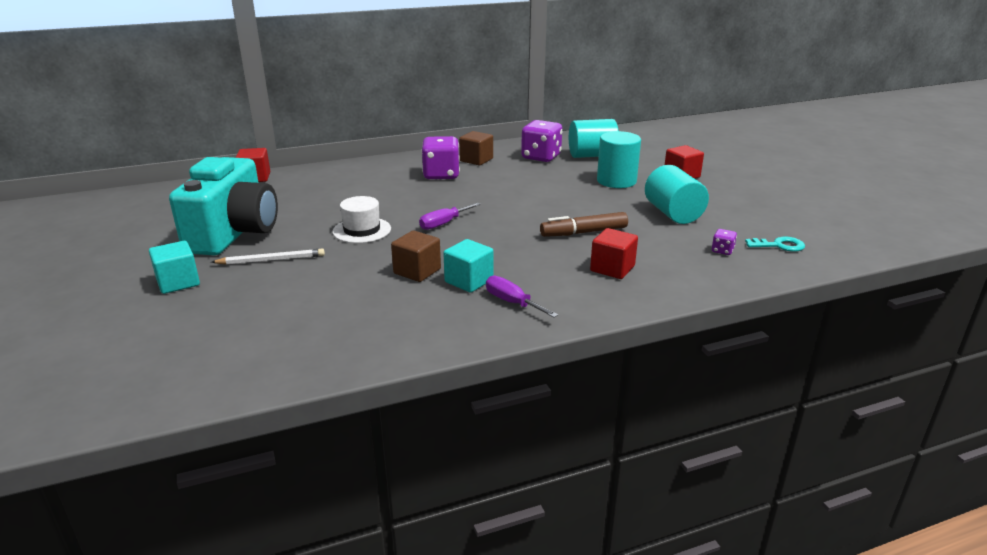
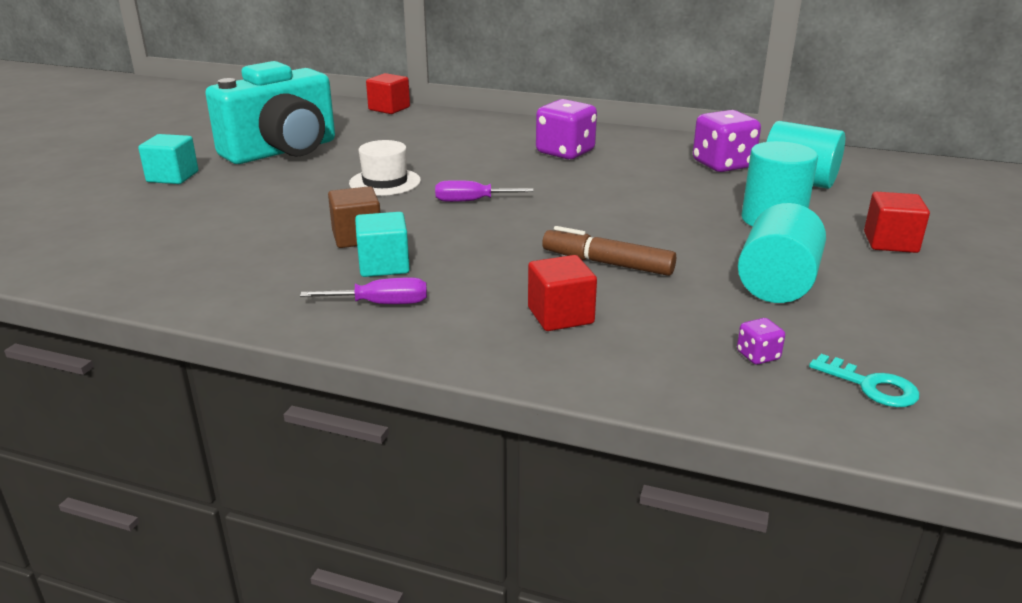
camera: 40 degrees right, 0 degrees up
white pencil [211,248,325,265] -> none
brown cube [459,131,493,165] -> none
purple screwdriver [486,276,558,318] -> purple screwdriver turned 90 degrees clockwise [300,277,427,304]

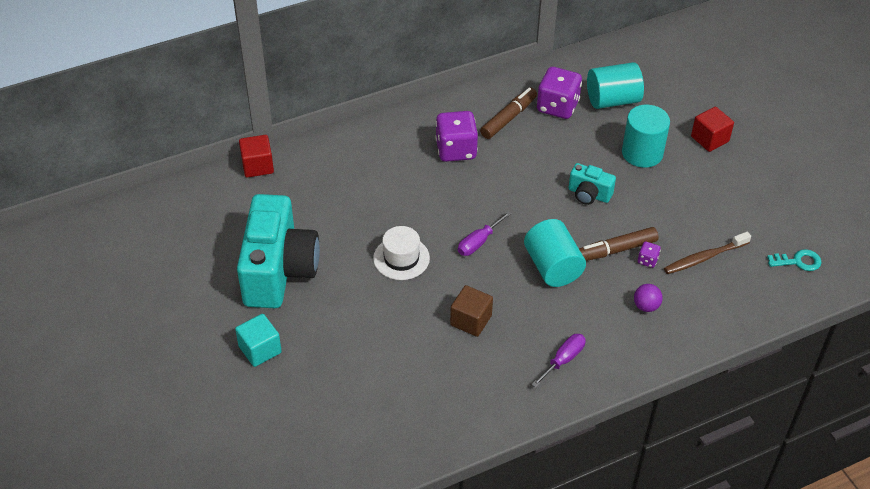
camera: 45 degrees left, 20 degrees up
turquoise cube [355,212,410,277] -> none
red cube [528,255,597,331] -> purple ball [634,284,663,312]
purple dice [737,318,785,365] -> purple dice moved to [638,242,661,268]
turquoise cylinder [738,203,826,303] -> turquoise cylinder moved to [524,219,586,287]
none -> brown marker [480,88,537,139]
none -> turquoise camera [569,163,616,205]
none -> brown toothbrush [664,232,751,274]

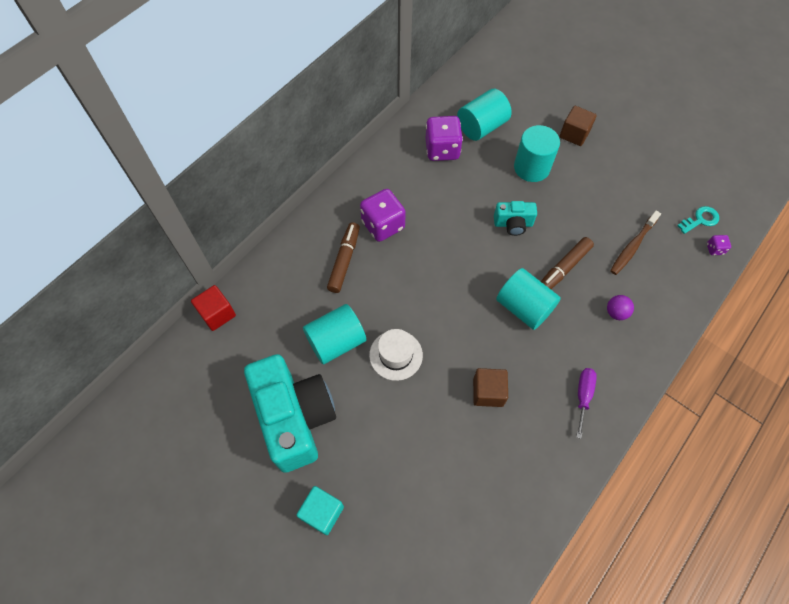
camera: 25 degrees left, 15 degrees up
purple screwdriver [458,211,511,256] -> none
brown marker [480,88,537,139] -> brown marker moved to [327,222,360,293]
purple dice [638,242,661,268] -> purple dice moved to [707,235,731,255]
red cube [691,107,734,152] -> brown cube [559,106,597,146]
none -> turquoise cylinder [303,304,366,364]

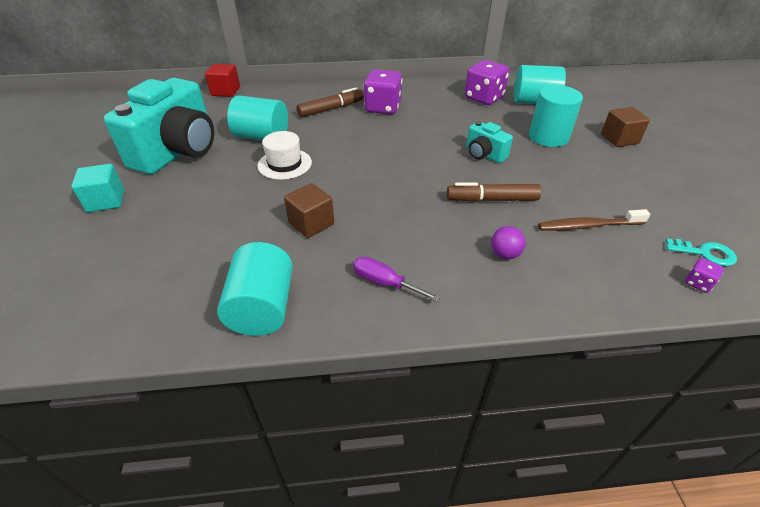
camera: 45 degrees right, 20 degrees down
turquoise cylinder [496,268,561,330] -> turquoise cylinder moved to [217,242,293,336]
purple screwdriver [576,368,597,439] -> purple screwdriver turned 120 degrees counterclockwise [353,257,441,302]

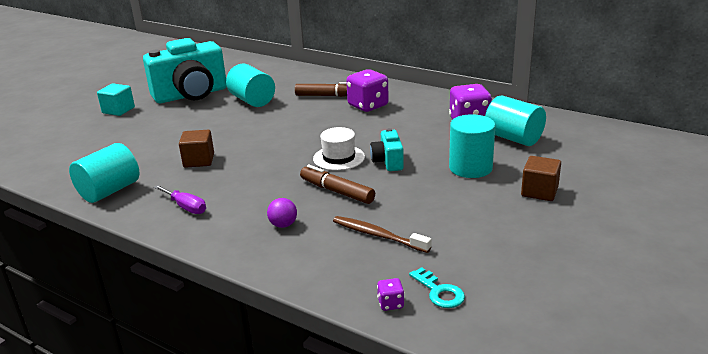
camera: 40 degrees right, 15 degrees down
red cube [205,64,240,97] -> none
white hat [258,131,312,180] -> white hat moved to [313,127,365,171]
purple screwdriver [353,257,441,302] -> purple screwdriver turned 150 degrees clockwise [154,185,206,214]

